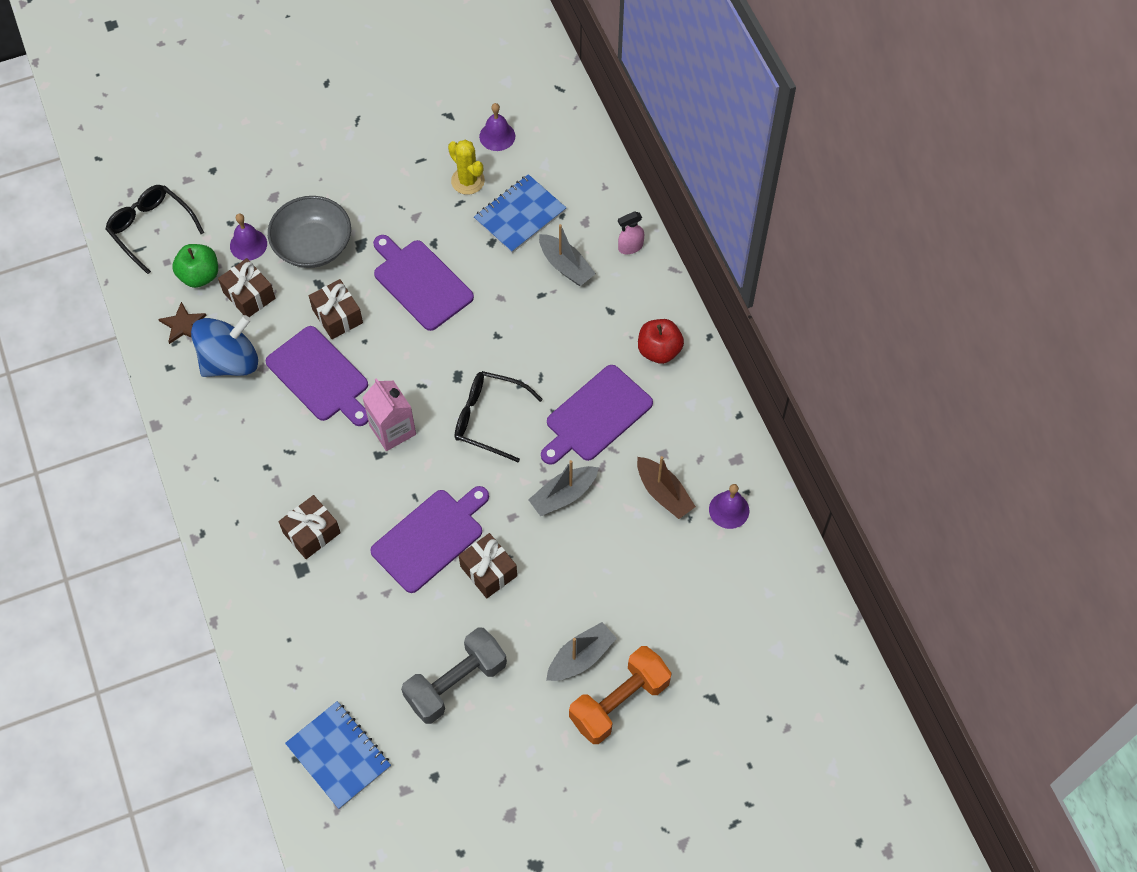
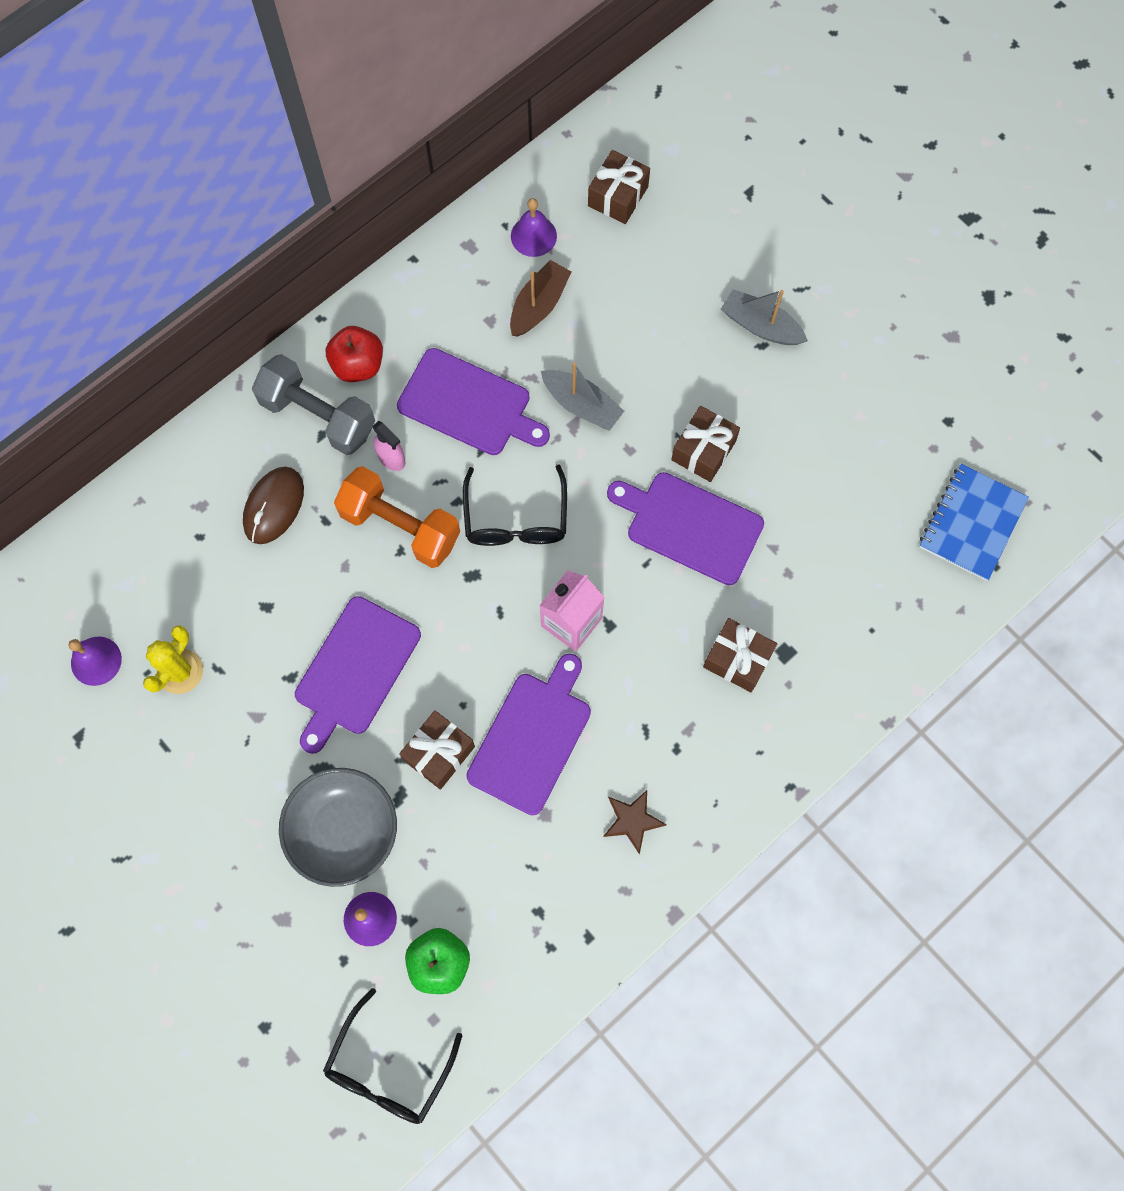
camera: 110 degrees left, 10 degrees up
brown star [158,302,207,344] -> brown star moved to [603,790,667,854]
blue spinning top [191,315,258,377] -> none
brown gift [218,258,276,317] -> brown gift moved to [588,150,650,224]
grey dumbbell [401,627,507,724] -> grey dumbbell moved to [252,354,375,455]
blue notebook [474,174,566,253] -> none
grey boat [539,224,596,286] -> brown mouse [243,467,304,544]
orange dumbbell [569,646,672,744] -> orange dumbbell moved to [334,466,460,568]
pink spray bottle [618,211,644,254] -> pink spray bottle moved to [373,421,405,471]

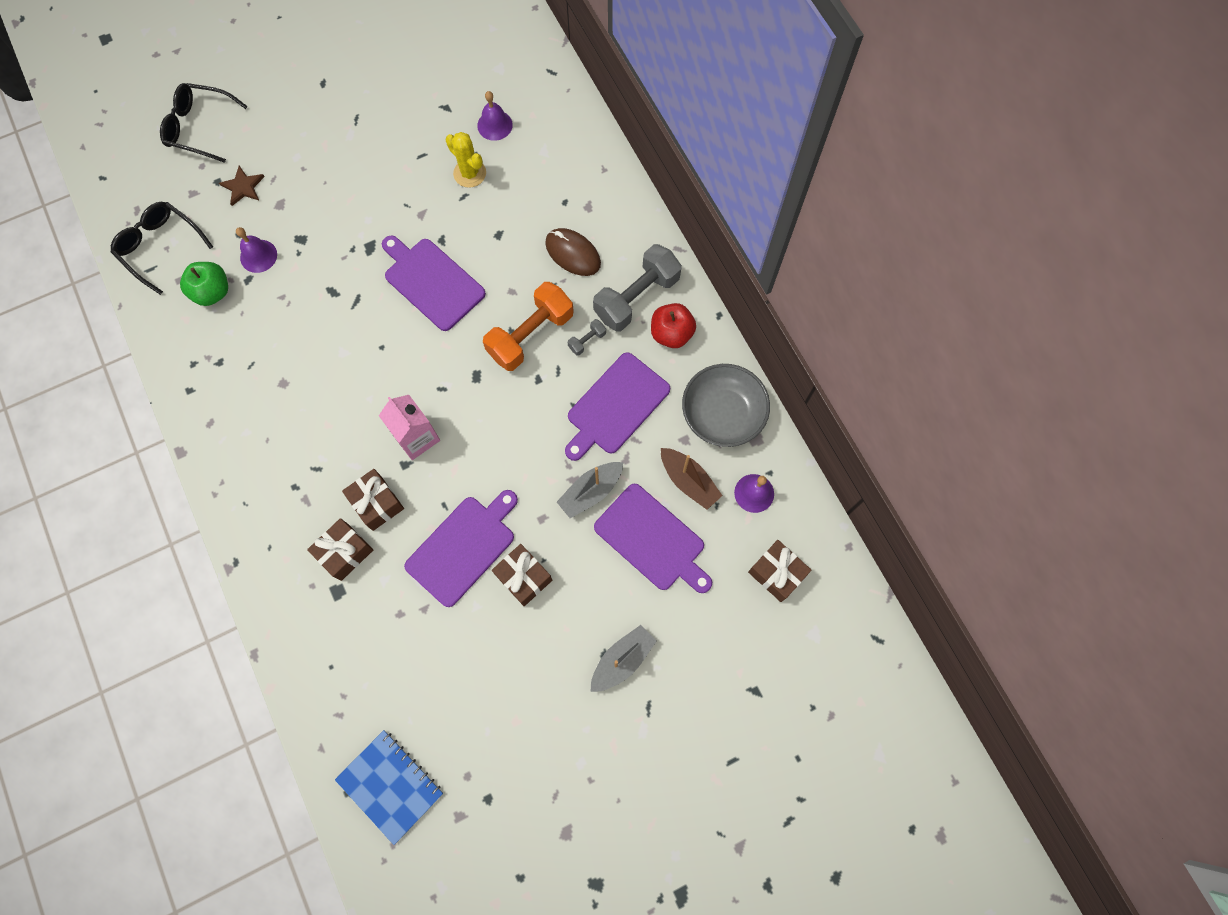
camera: 105 degrees right, 0 degrees up
grey bowl [279,768,397,887] -> grey bowl moved to [682,364,770,447]
pink spray bottle [373,421,405,471] -> grey dumbbell [568,319,606,356]
brown gift [399,711,475,790] -> brown gift moved to [342,469,404,531]
black glasses [463,464,567,546] -> black glasses moved to [160,83,248,163]
purple cutting board [466,654,591,815] -> purple cutting board moved to [594,484,712,593]
brown star [603,790,667,854] -> brown star moved to [219,166,265,206]

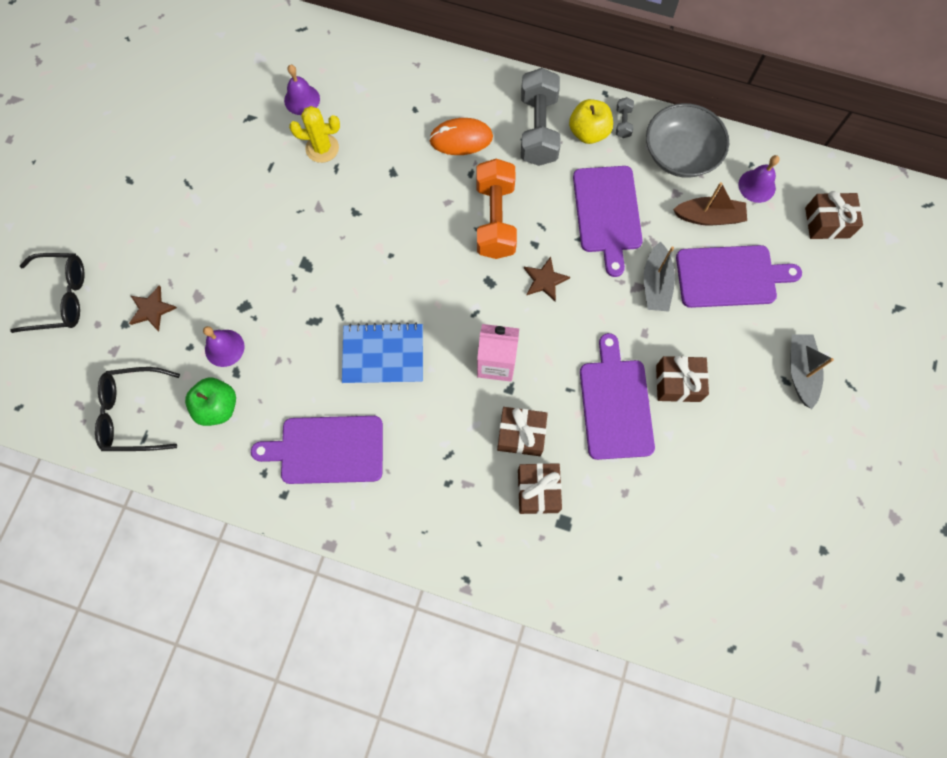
camera: 45 degrees left, 0 degrees up
black glasses [160,83,248,163] -> black glasses turned 150 degrees counterclockwise [10,253,85,333]
blue notebook [335,730,443,845] -> blue notebook moved to [342,322,423,384]
purple cutting board [382,236,486,331] -> purple cutting board moved to [251,416,383,484]
brown mouse [545,228,601,276] -> orange mouse [429,118,493,155]
grey dumbbell [568,319,606,356] -> grey dumbbell moved to [616,97,634,138]
red apple [651,303,696,348] -> yellow apple [569,99,613,144]
none -> brown star [524,257,570,301]

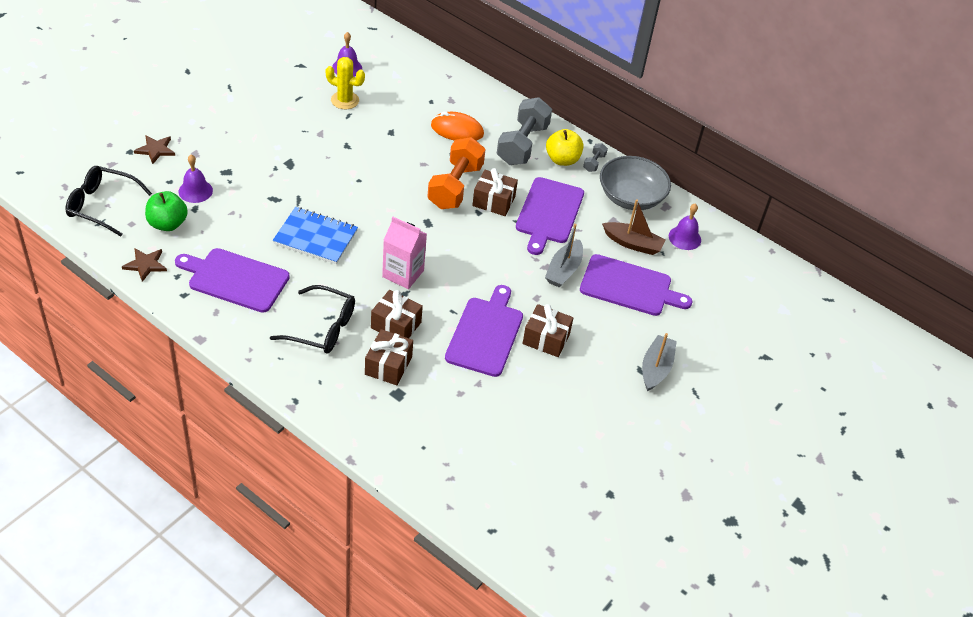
camera: 15 degrees right, 25 degrees down
black glasses [10,253,85,333] -> black glasses moved to [270,285,355,354]
brown star [524,257,570,301] -> brown star moved to [122,248,167,282]
brown gift [805,191,863,239] -> brown gift moved to [472,168,518,216]

